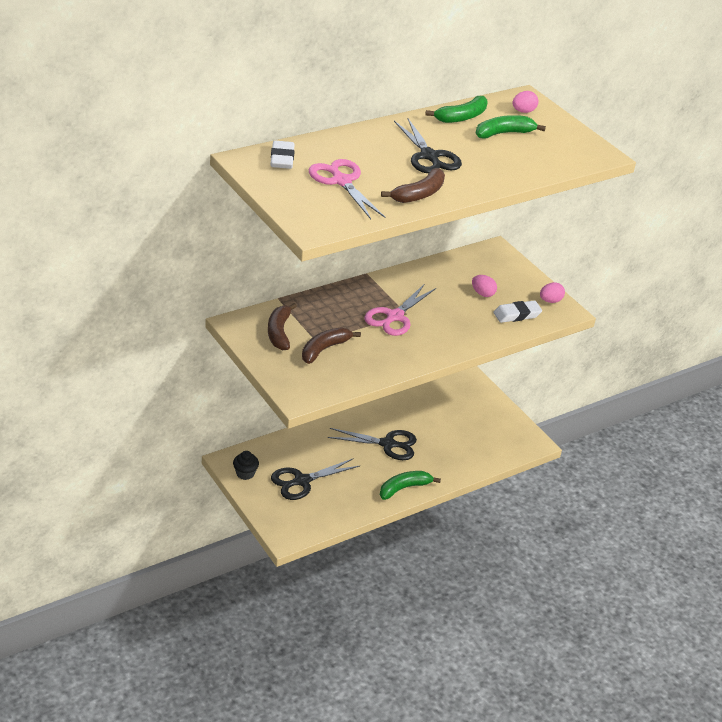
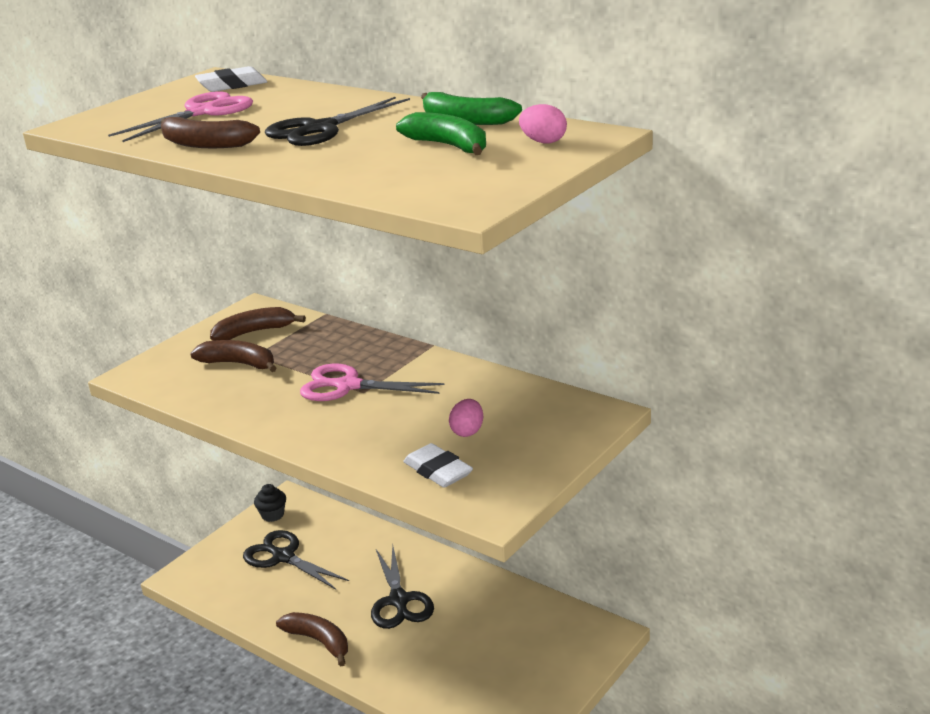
camera: 75 degrees right, 10 degrees down
green banana [380,471,441,500] -> brown banana [276,612,348,667]
pink egg [540,282,565,303] -> none

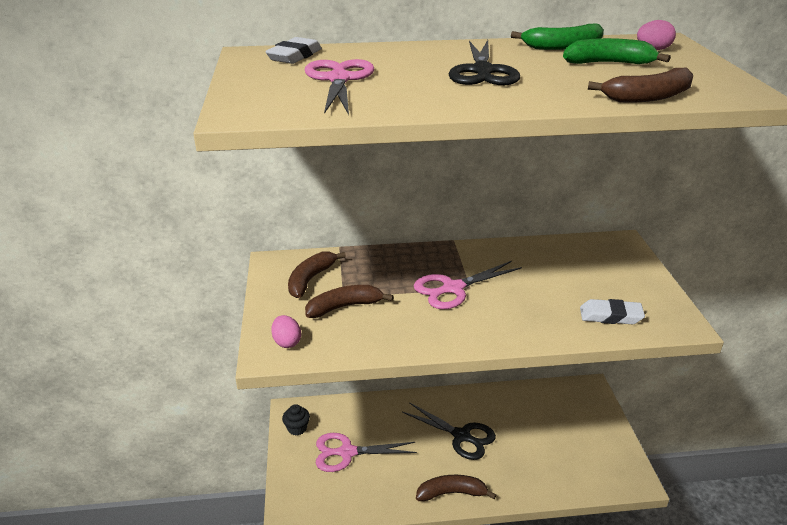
camera: 45 degrees left, 5 degrees up
brown banana [161,117,260,148] -> brown banana moved to [588,68,693,103]
black scissors [243,530,349,590] -> pink scissors [316,433,417,472]
pink egg [449,399,483,437] -> pink egg moved to [271,315,301,348]

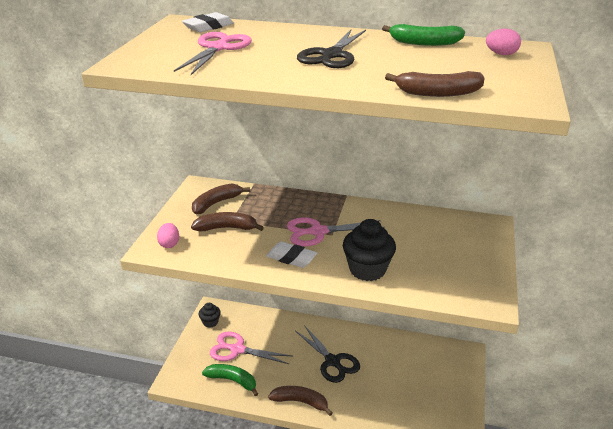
camera: 20 degrees right, 0 degrees up
green banana [563,38,671,64] -> green banana moved to [202,364,258,396]
white eraser [580,299,645,324] -> white eraser moved to [266,241,317,268]
none -> black cupcake [343,219,396,281]

